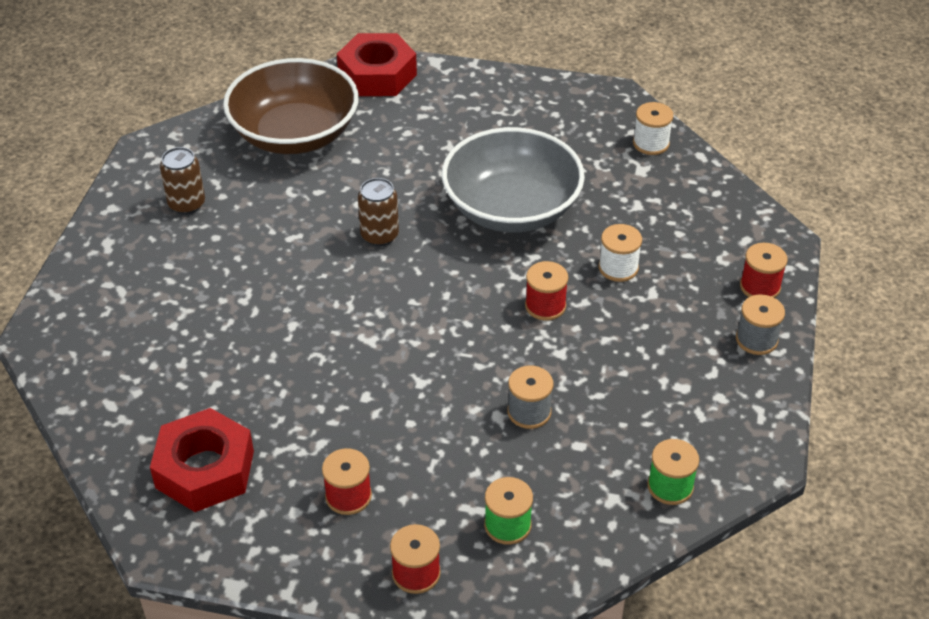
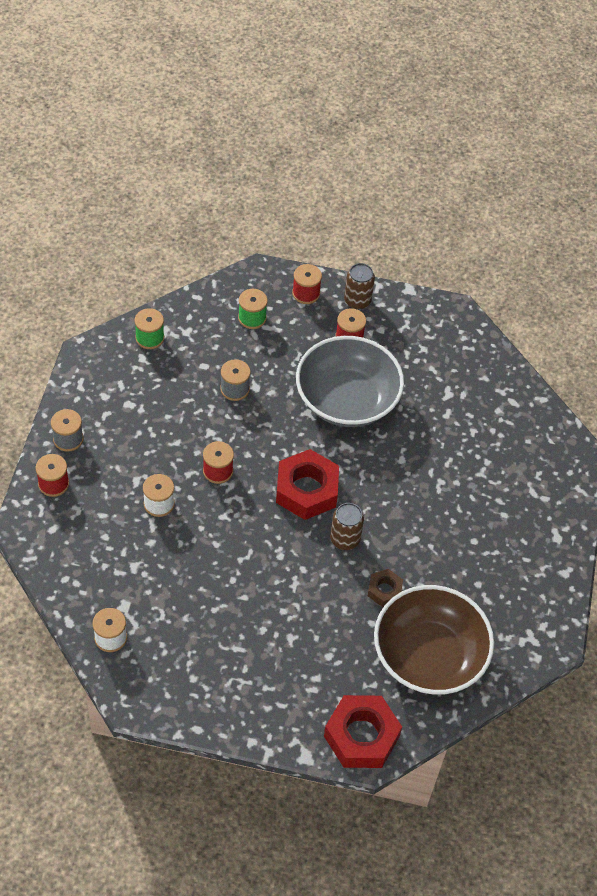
camera: 175 degrees right, 10 degrees up
red nut [150,408,254,512] -> red nut moved to [276,449,339,520]
brown can [160,147,205,214] -> brown can moved to [344,263,375,310]
grey bowl [442,127,585,232] -> grey bowl moved to [296,336,404,427]
none -> brown nut [368,569,403,607]

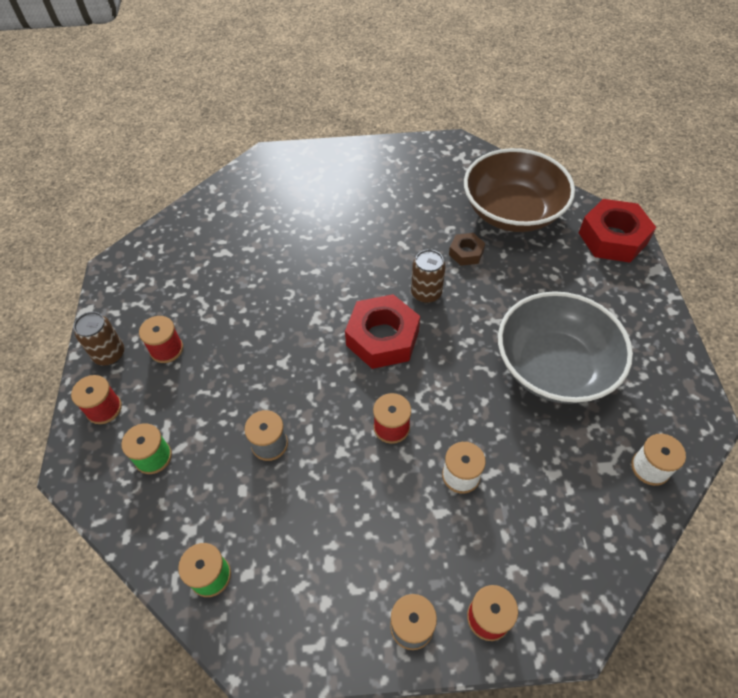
camera: 100 degrees left, 0 degrees up
grey bowl [296,336,404,427] -> grey bowl moved to [498,291,633,404]

